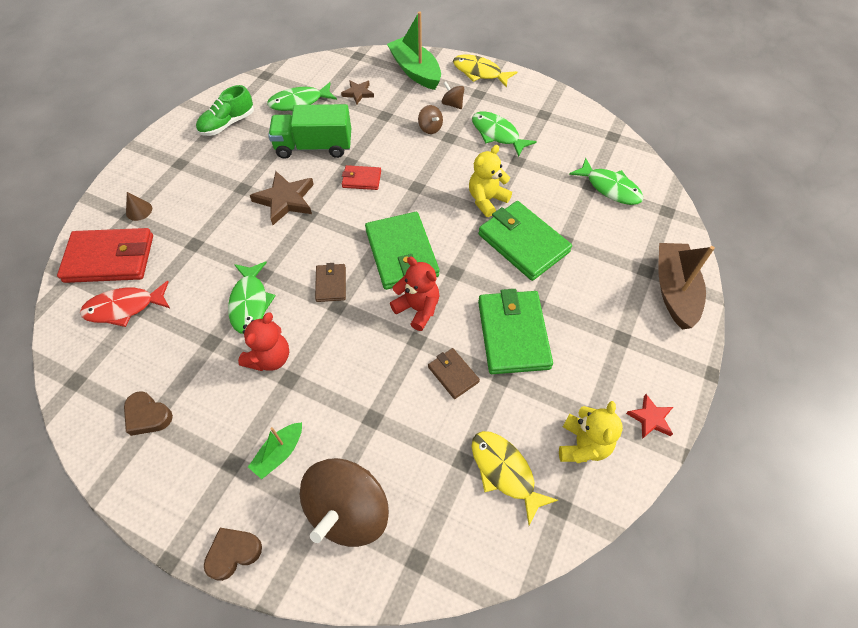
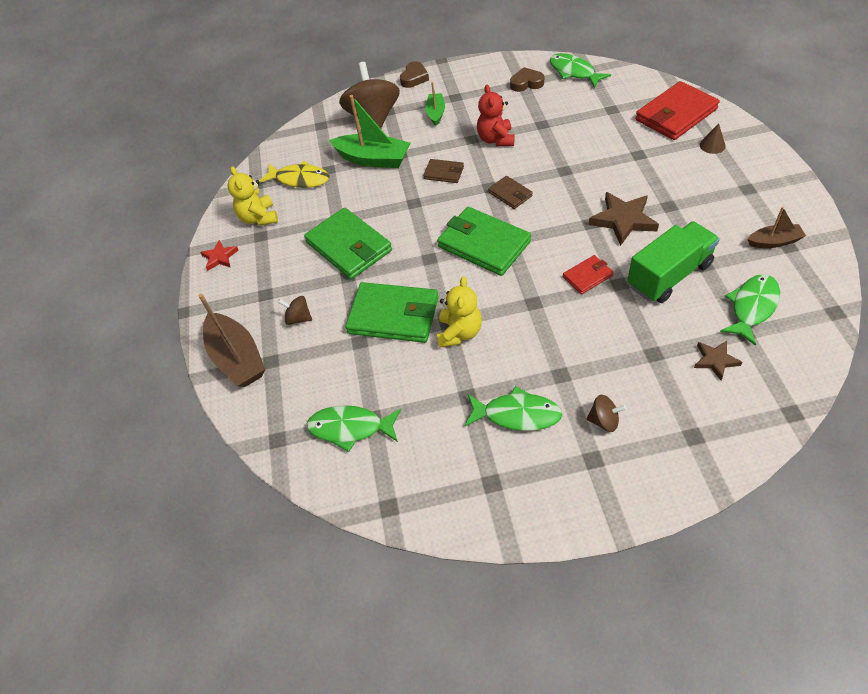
camera: 150 degrees right, 5 degrees down
red fish [80,281,170,327] -> none
green shoe [196,85,254,136] -> brown boat [748,207,806,248]
green fish [228,262,276,334] -> green fish moved to [550,53,611,88]
green boat [387,11,441,90] -> green boat moved to [329,95,410,168]
red teddy bear [390,256,439,331] -> none
brown spinning top [418,105,443,134] -> brown spinning top moved to [278,296,312,325]
brown wallet [428,348,480,399] -> brown wallet moved to [423,159,464,183]
yellow fish [453,55,517,88] -> none

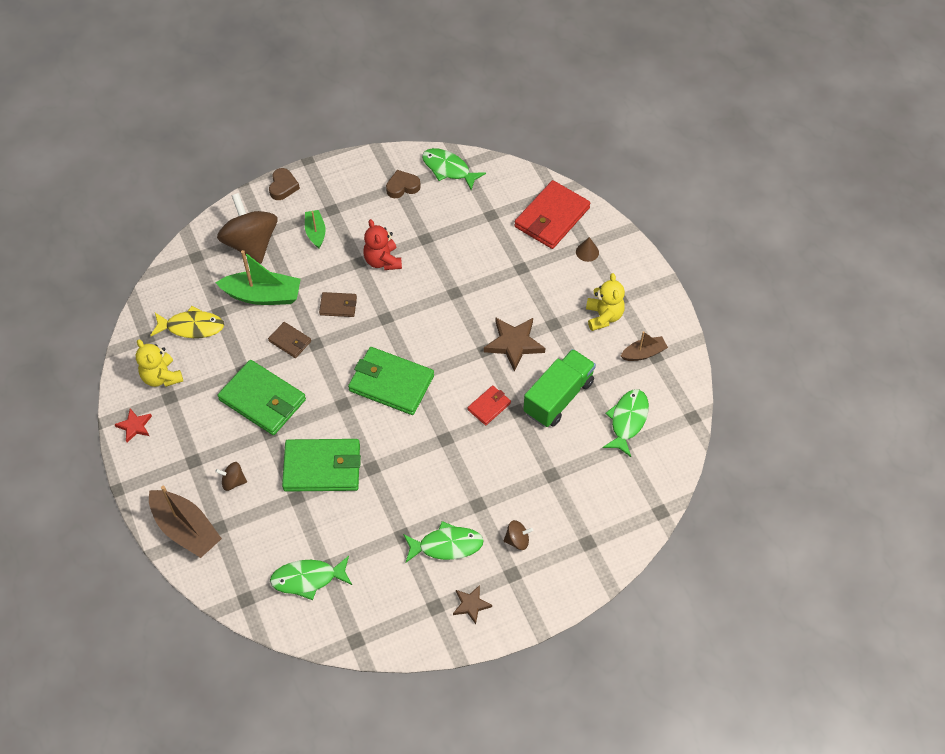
camera: 20 degrees left, 5 degrees up
yellow teddy bear [437,276,482,348] -> yellow teddy bear moved to [586,273,625,331]
brown wallet [488,176,533,209] -> brown wallet moved to [268,322,311,358]
brown star [694,341,742,380] -> brown star moved to [453,585,492,624]

